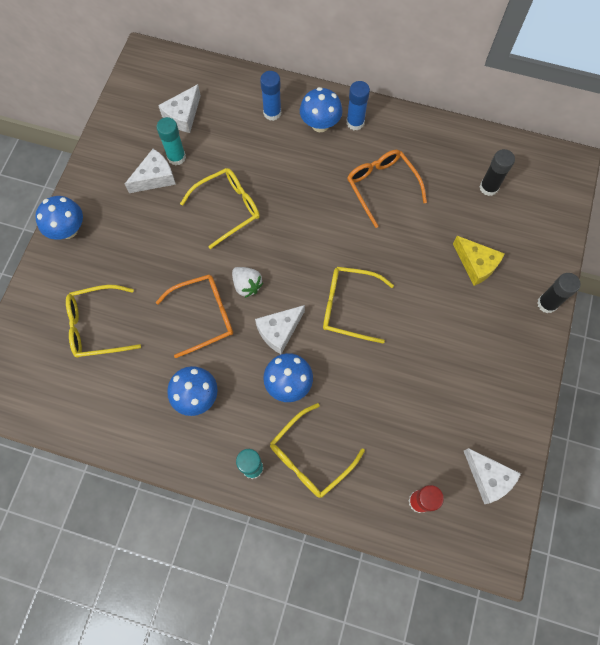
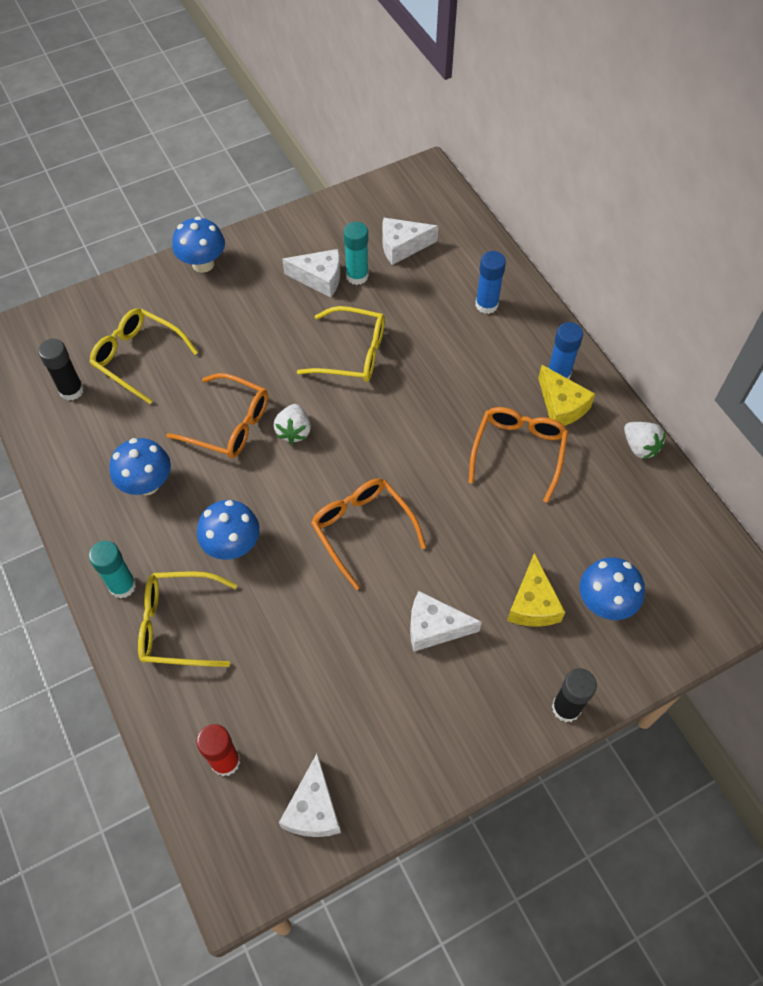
camera: 45 degrees right, 10 degrees down
white cheese [255,305,305,354] -> white cheese moved to [410,591,482,652]
blue mushroom [300,87,343,132] -> blue mushroom moved to [579,557,645,620]
yellow glasses [323,267,394,343] -> orange glasses [311,478,426,590]
black glue stick [479,149,515,196] -> black glue stick moved to [38,339,84,401]
none -> yellow cheese [538,365,595,426]
none -> white strawberry [624,422,666,459]

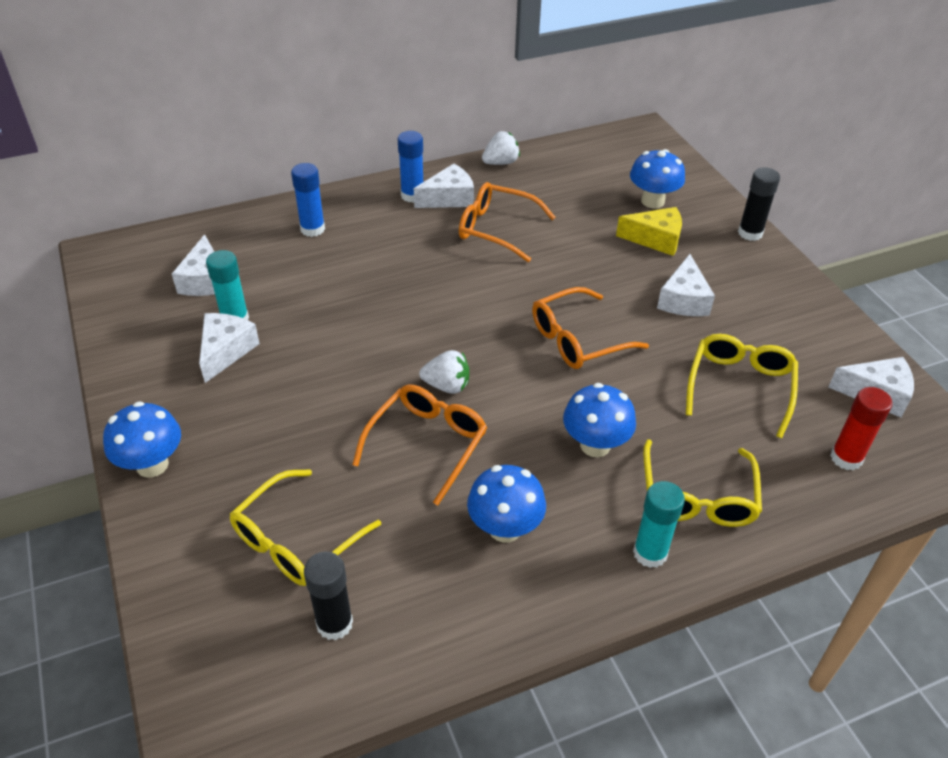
camera: 85 degrees left, 15 degrees down
yellow glasses [297,306,385,382] -> yellow glasses moved to [686,334,798,438]
yellow cheese [538,365,595,426] -> white cheese [414,164,474,208]

